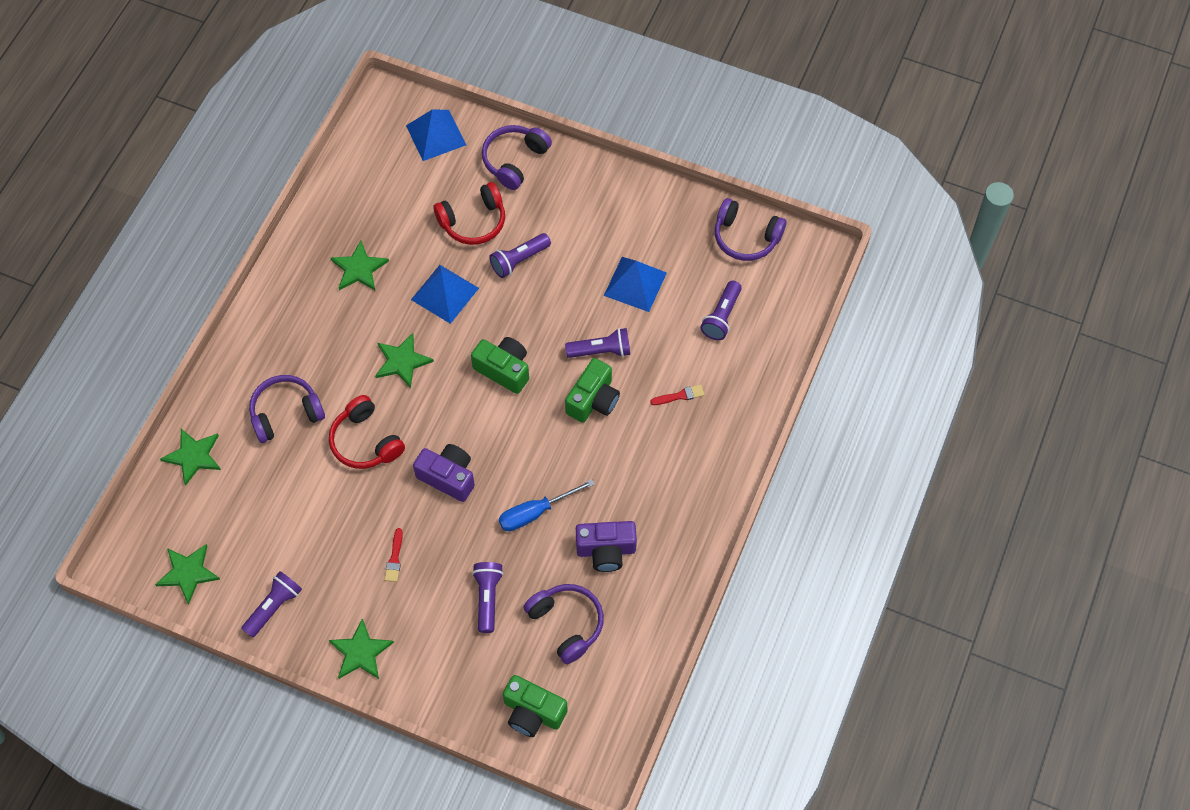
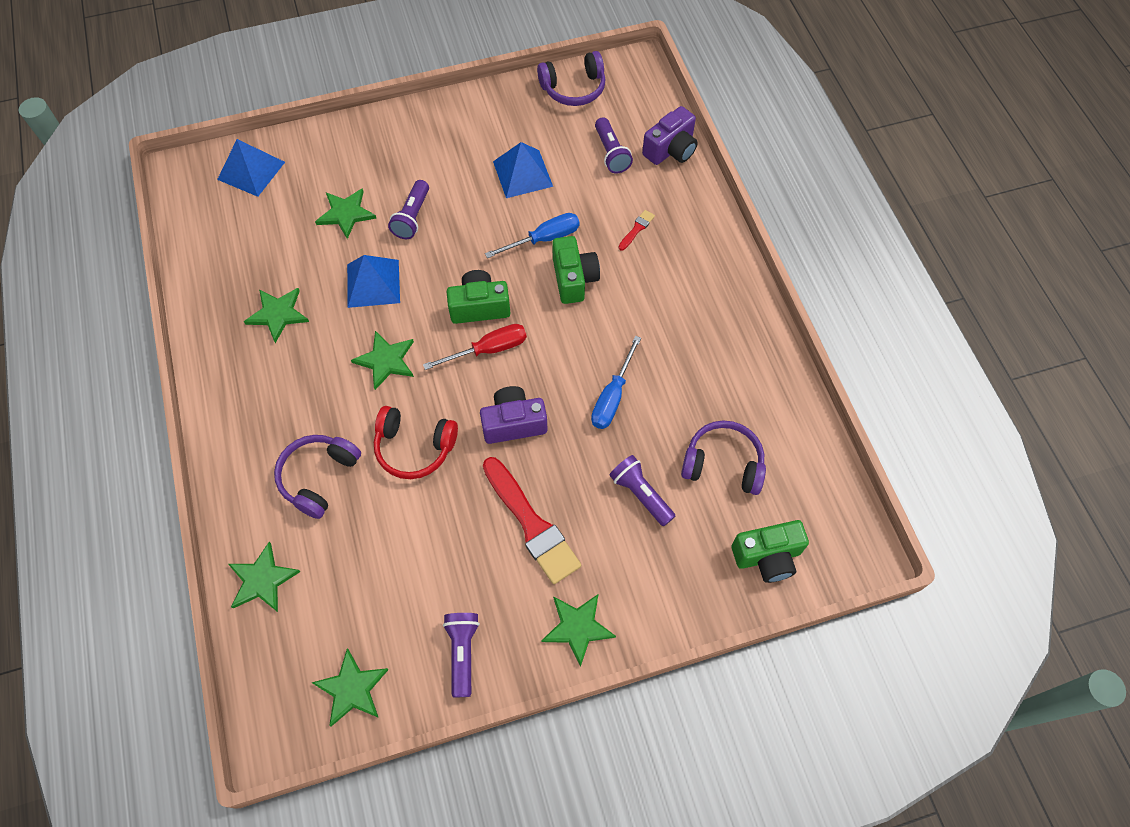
camera: 40 degrees left, 0 degrees up
red brush [384,528,403,582] -> red brush [483,457,581,584], size x2.34
red headphones [433,182,505,245] -> green star [315,188,377,239]
purple headphones [482,125,552,190] -> none
purple flashlight [565,328,630,358] -> blue screwdriver [485,213,580,258]
purple camera [576,521,637,572] -> purple camera moved to [642,106,698,165]
none -> red screwdriver [423,324,527,370]

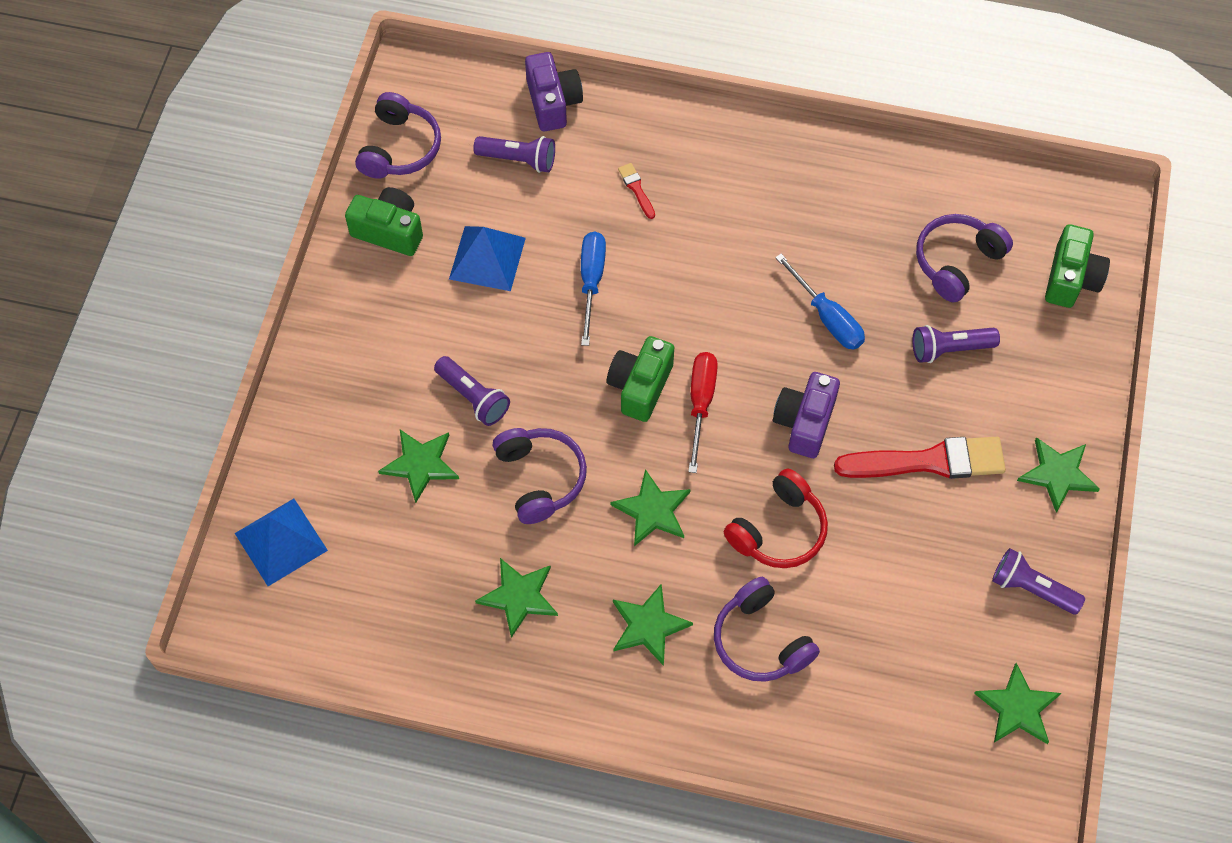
camera: 60 degrees left, 0 degrees up
green star [228,542,301,612] -> green star moved to [613,584,693,666]
blue pyramid [347,255,400,308] -> purple headphones [493,428,587,524]
green camera [552,236,600,304] -> green camera moved to [345,187,423,256]

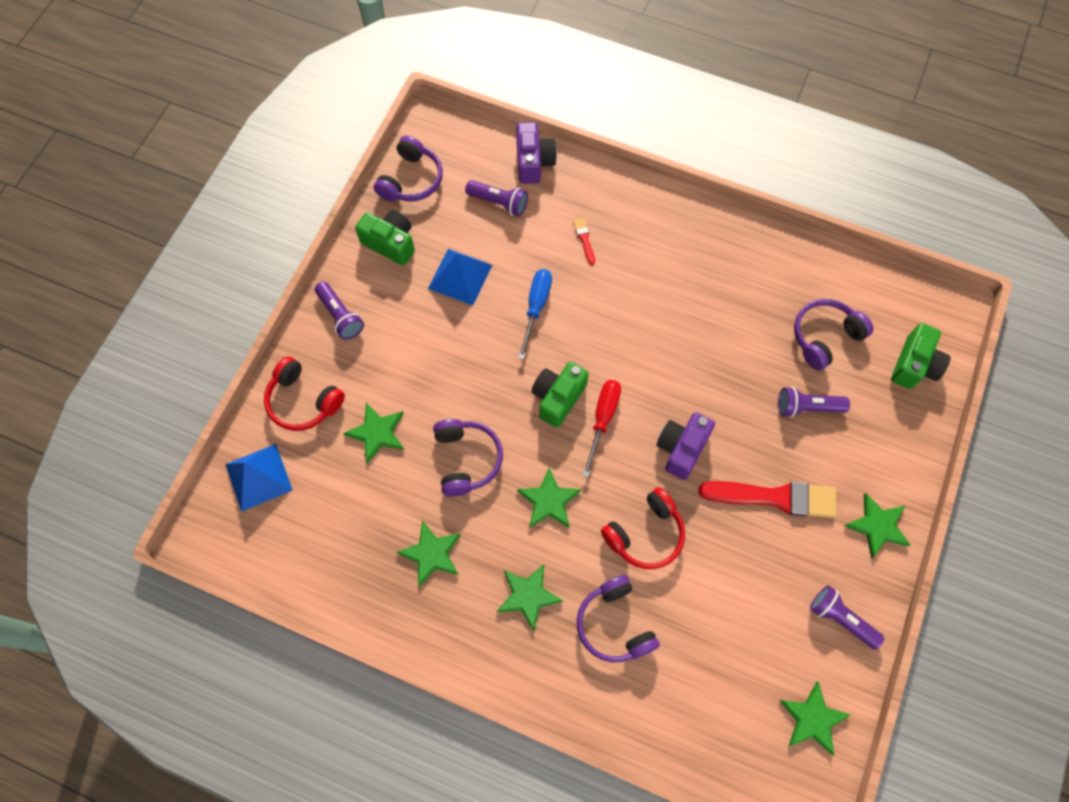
camera: 10 degrees right, 5 degrees up
purple flashlight [434,356,510,426] -> purple flashlight moved to [315,282,364,340]
blue screwdriver [775,254,865,350] -> none
none -> red headphones [264,356,345,431]

